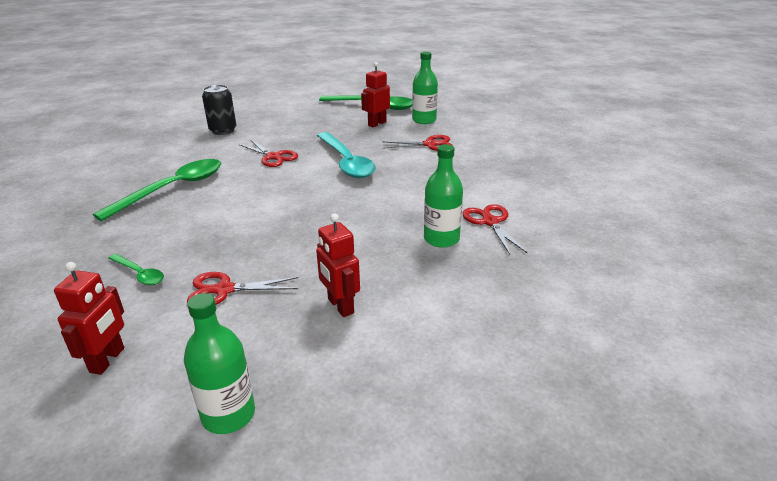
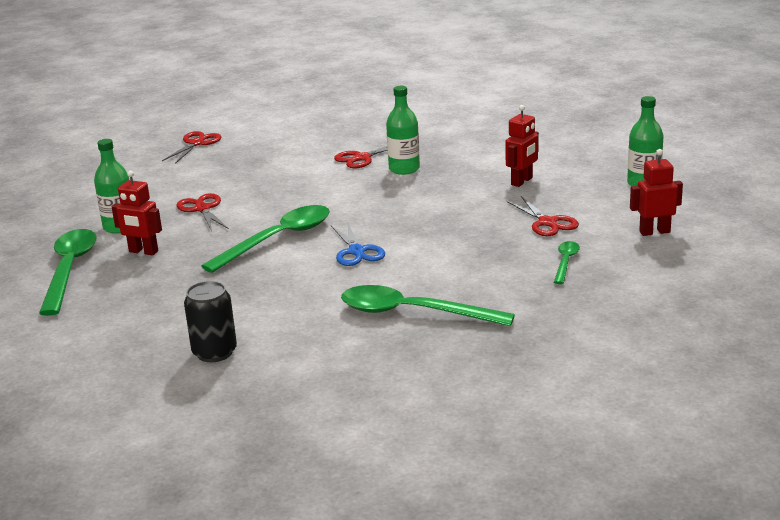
camera: 110 degrees left, 5 degrees down
red scissors [239,140,298,167] -> red scissors moved to [162,131,221,164]
turquoise spoon [317,132,376,178] -> green spoon [201,205,330,273]
none -> blue scissors [331,221,385,266]

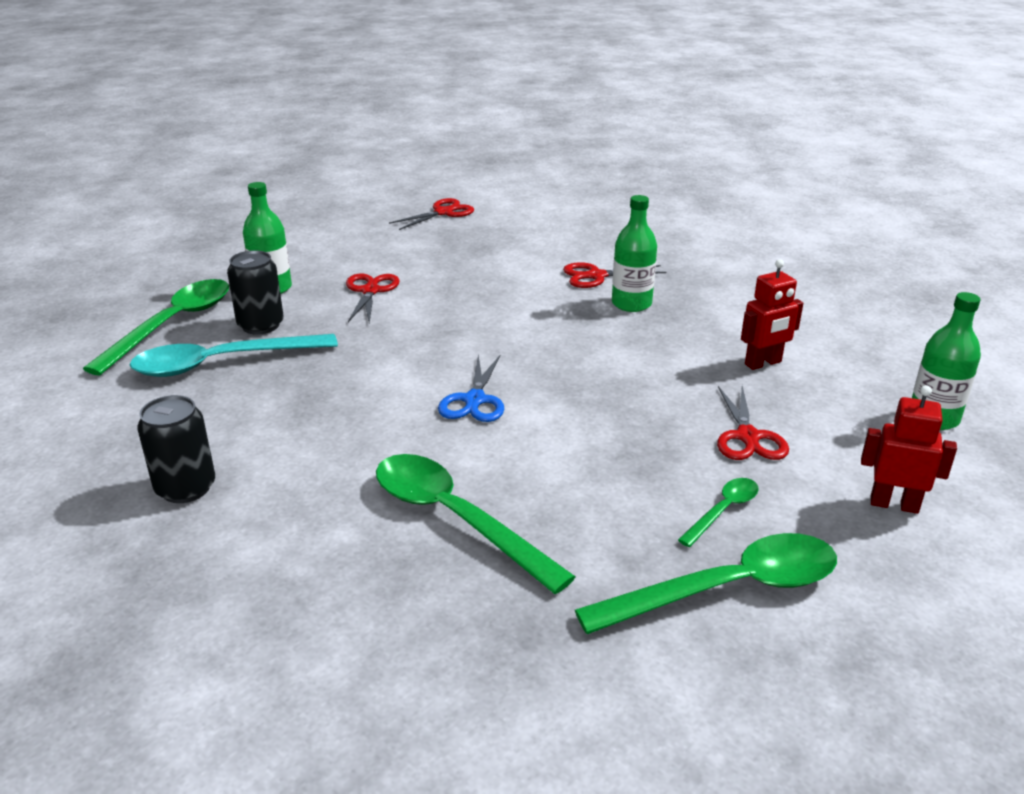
camera: 25 degrees right, 5 degrees up
red robot [111,171,162,256] -> black can [227,250,284,335]
green spoon [201,205,330,273] -> green spoon moved to [575,533,837,634]
none -> turquoise spoon [130,334,338,377]

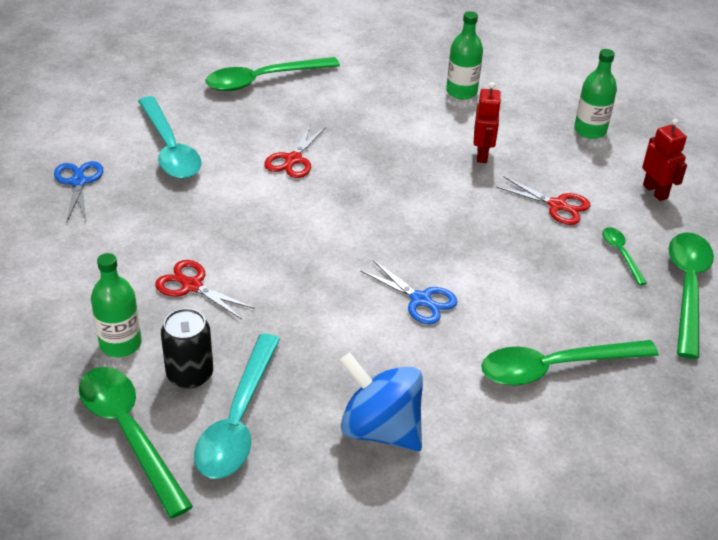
camera: 60 degrees left, 10 degrees up
black can [137,395,215,503] -> none
red scissors [389,198,474,230] -> blue scissors [54,161,103,221]
green bottle [612,195,657,312] -> green bottle moved to [446,11,483,99]
red robot [861,385,957,514] -> red robot turned 105 degrees clockwise [642,119,687,201]
none -> turquoise spoon [138,96,202,179]
none -> green spoon [205,57,340,91]
none -> blue spinning top [340,352,423,451]

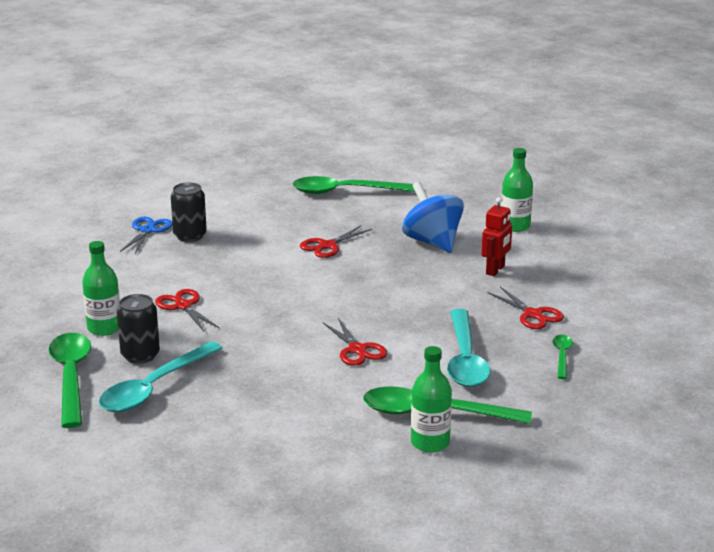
camera: 25 degrees right, 15 degrees down
turquoise spoon [138,96,202,179] -> turquoise spoon moved to [447,309,490,387]
blue spinning top [340,352,423,451] -> blue spinning top moved to [402,182,464,253]
blue scissors [360,260,458,324] -> red scissors [322,318,387,366]
green bottle [574,49,617,139] -> green bottle moved to [411,346,452,452]
red robot [642,119,687,201] -> none
green spoon [669,233,714,359] -> none
none -> black can [171,182,207,242]

